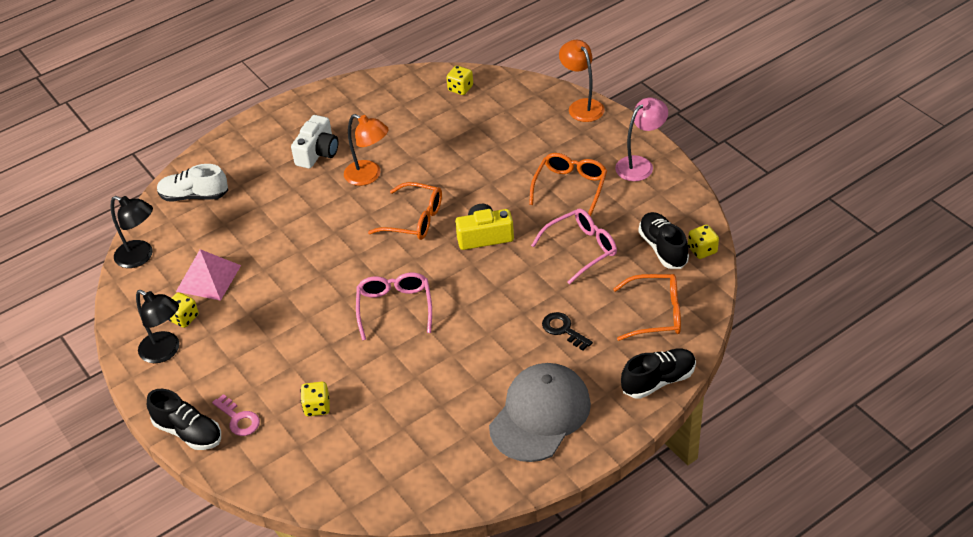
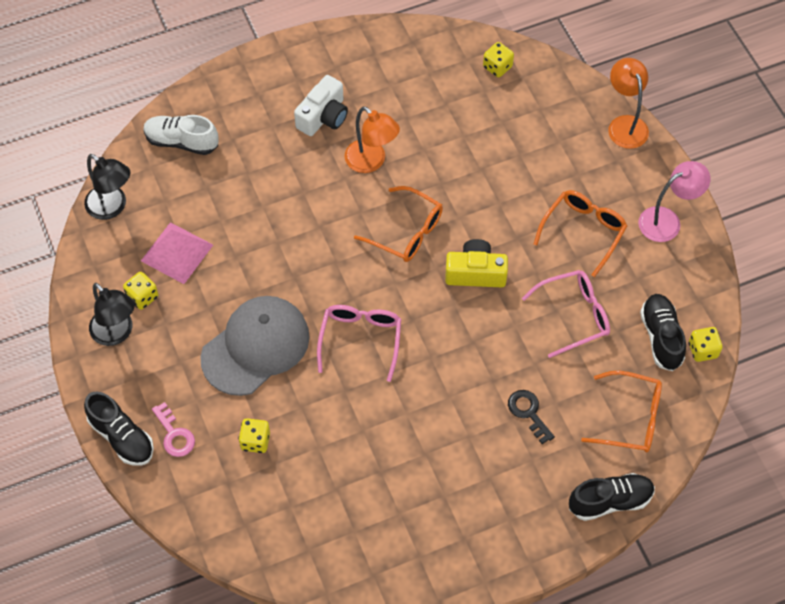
camera: 10 degrees right, 15 degrees up
grey cap [489,363,591,462] -> grey cap moved to [200,296,310,396]

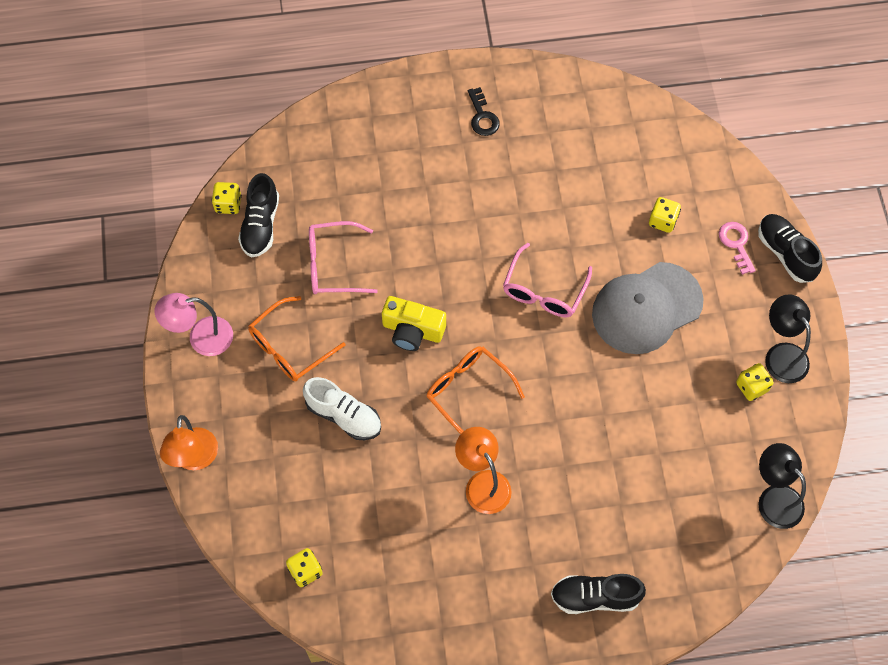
camera: 165 degrees left, 5 degrees up
pink pyramid [141,222,213,284] -> none
white shoe [144,115,219,155] -> white shoe moved to [303,377,381,440]
white camera [294,75,348,136] -> none
black key [508,390,555,444] -> black key moved to [468,87,500,136]
black shoe [569,473,655,521] -> black shoe moved to [551,574,646,614]
orange glasses [581,371,662,452] -> none

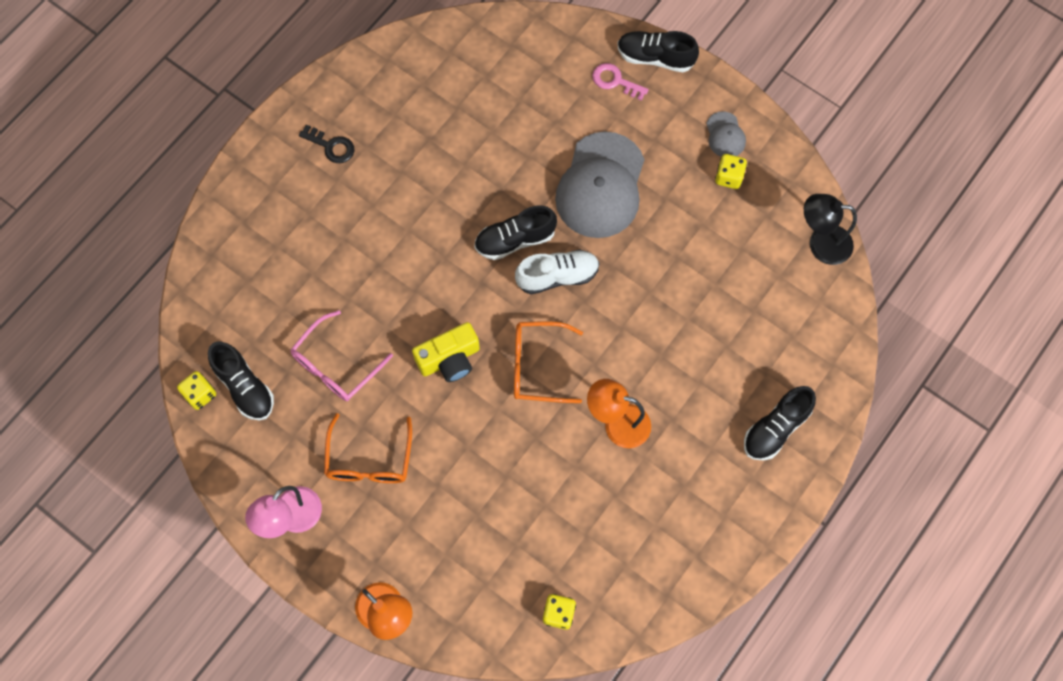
camera: 45 degrees left, 5 degrees up
white shoe [303,377,381,440] -> white shoe moved to [515,249,599,294]
pink glasses [503,243,592,317] -> black shoe [474,206,557,260]
yellow dice [649,197,681,233] -> none
black lamp [765,294,811,383] -> grey cap [706,111,746,157]

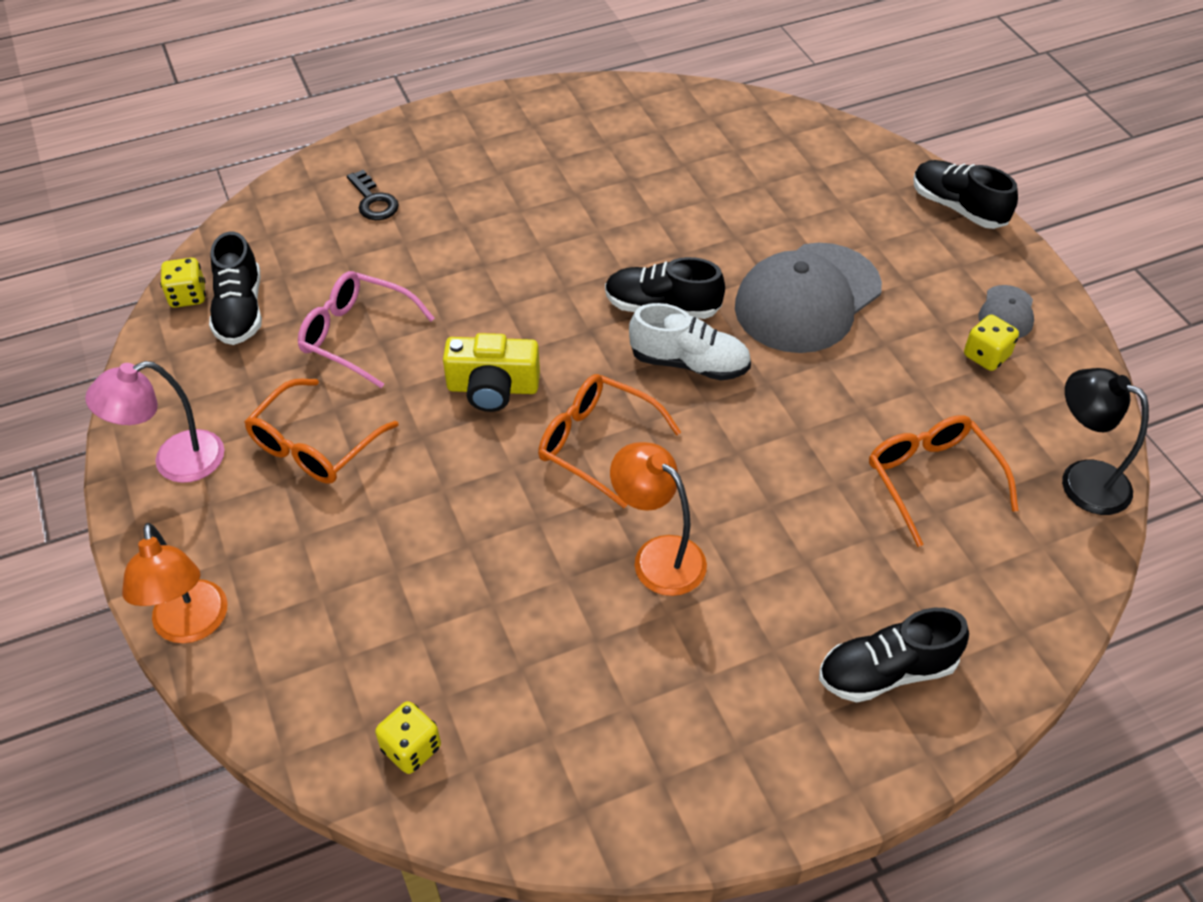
camera: 30 degrees right, 20 degrees down
pink glasses [290,310,393,401] -> pink glasses turned 45 degrees clockwise [298,271,435,388]
black key [299,124,354,163] -> black key moved to [347,170,399,220]
pink key [592,63,648,101] -> none
none -> orange glasses [869,415,1018,547]

